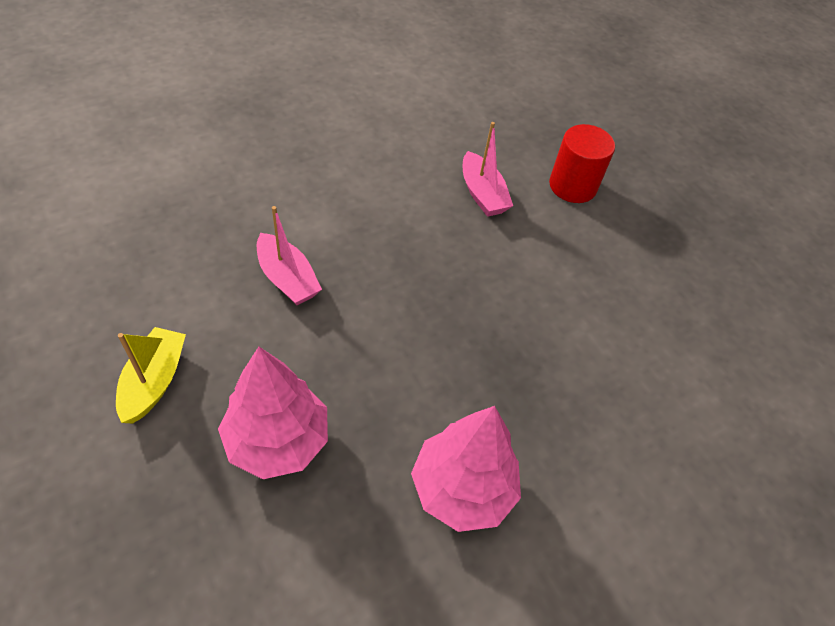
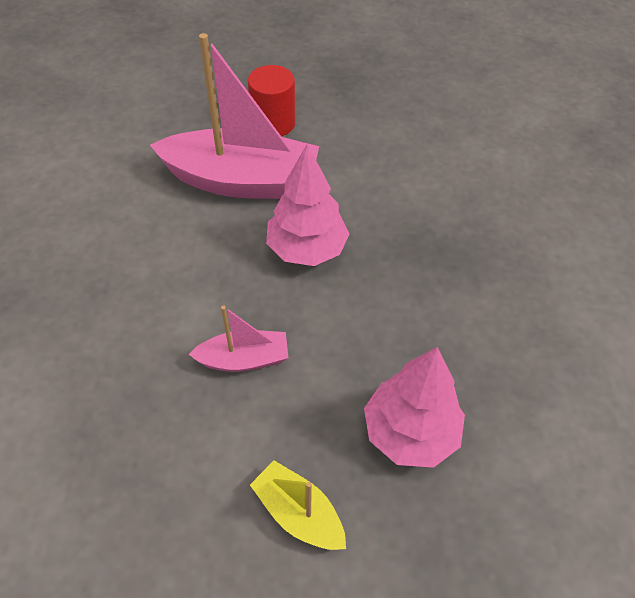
camera: 55 degrees left, 0 degrees up
pink tree [411,406,521,532] -> pink tree moved to [266,144,350,266]
pink boat [463,122,513,217] -> pink boat [150,33,319,199], size x2.06

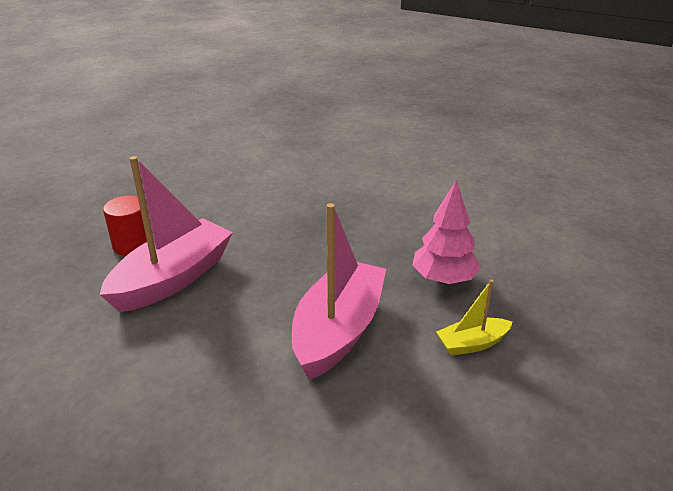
camera: 60 degrees left, 20 degrees down
pink boat [189,306,289,372] -> pink boat [292,203,386,380], size x2.06
pink tree [266,144,350,266] -> none

